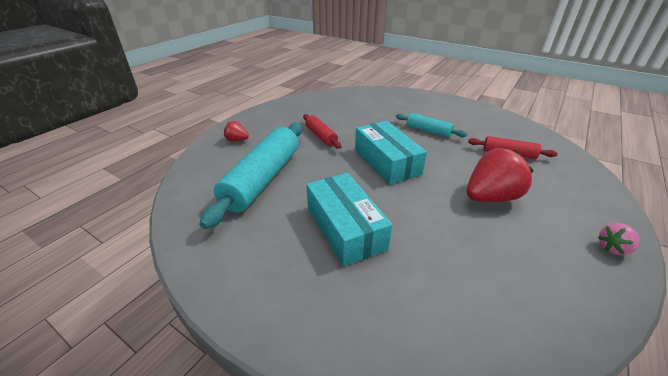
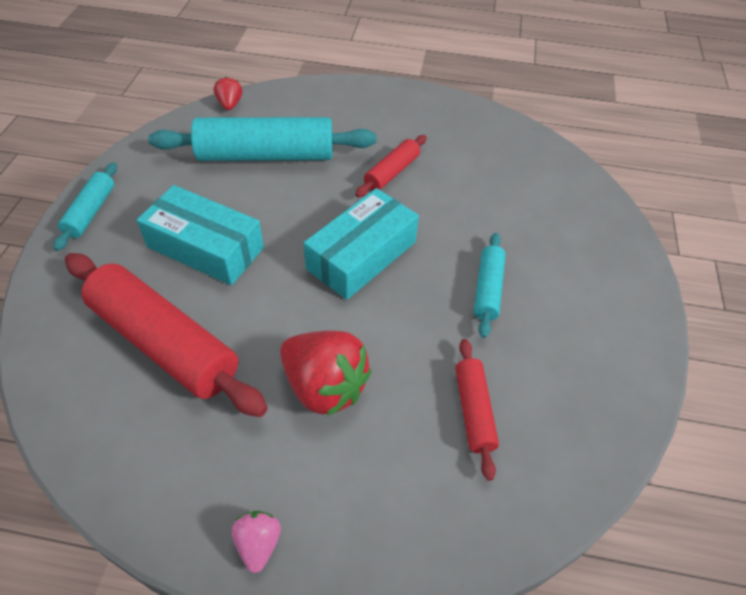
camera: 65 degrees right, 15 degrees up
red strawberry [224,121,249,141] -> red strawberry moved to [214,77,242,110]
turquoise box [306,173,392,266] -> turquoise box turned 75 degrees clockwise [137,185,264,285]
pink strawberry [598,223,640,255] -> pink strawberry turned 45 degrees clockwise [231,511,281,573]
none -> turquoise rolling pin [54,163,117,251]
none -> red rolling pin [65,253,268,417]

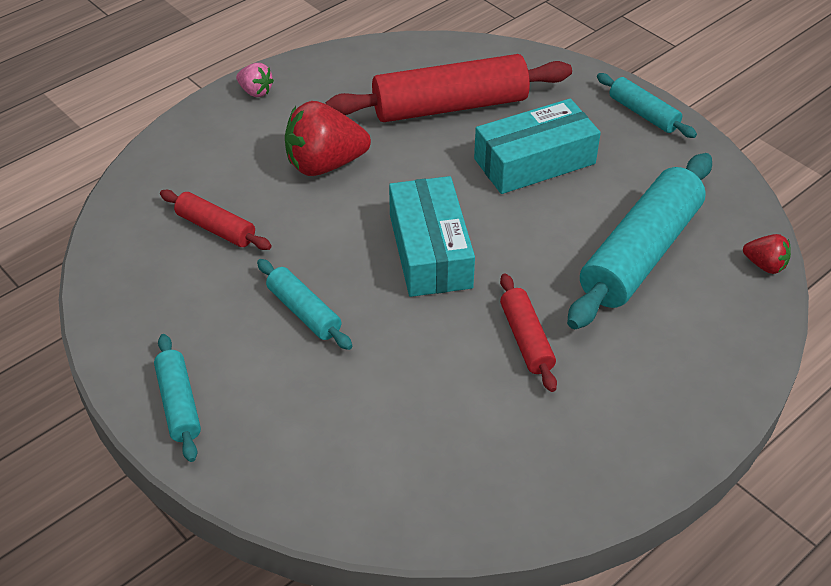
camera: 130 degrees right, 5 degrees down
none -> turquoise rolling pin [154,334,201,462]

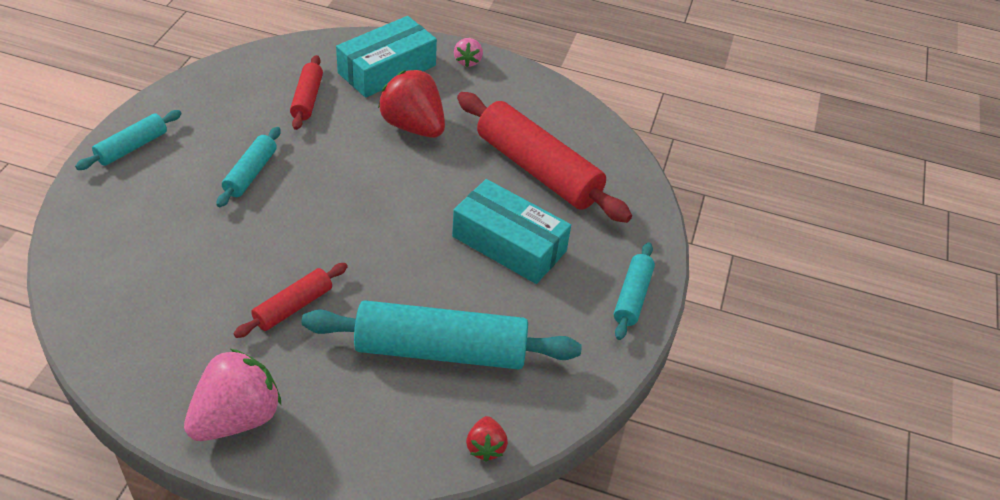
camera: 55 degrees right, 0 degrees up
turquoise box [389,176,475,297] -> turquoise box moved to [336,16,437,98]
none -> pink strawberry [184,349,281,441]

